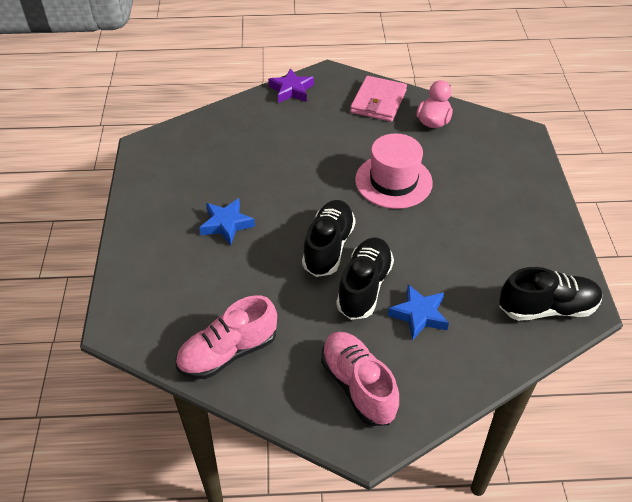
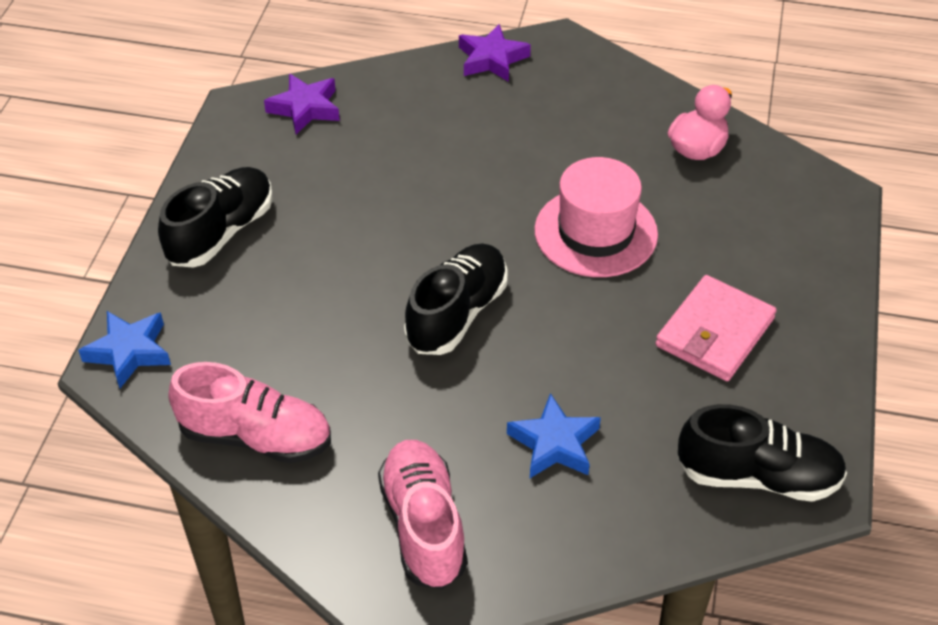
camera: 15 degrees right, 0 degrees up
pink shoe [176,295,277,379] -> pink shoe turned 150 degrees counterclockwise [168,362,331,463]
blue star [199,198,255,245] -> blue star moved to [78,311,171,388]
black shoe [336,238,394,320] -> black shoe moved to [158,167,273,268]
pink wallet [350,76,407,122] -> pink wallet moved to [655,275,777,381]
none -> purple star [264,74,340,134]

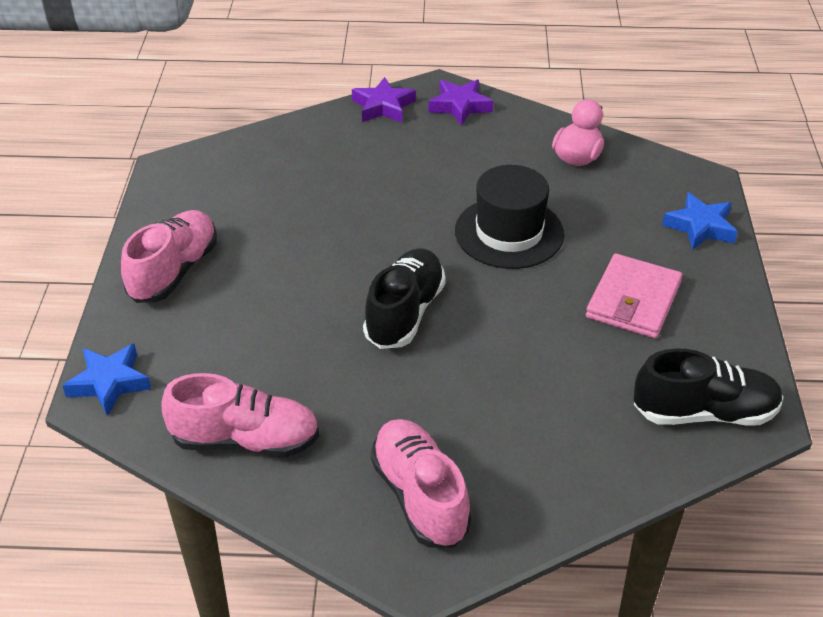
camera: 10 degrees left, 5 degrees down
black shoe [158,167,273,268] -> pink shoe [121,210,217,303]
purple star [264,74,340,134] -> purple star moved to [428,80,493,126]
blue star [507,393,601,478] -> blue star moved to [662,192,738,250]
pink hat [535,157,658,277] -> black hat [455,165,564,269]

